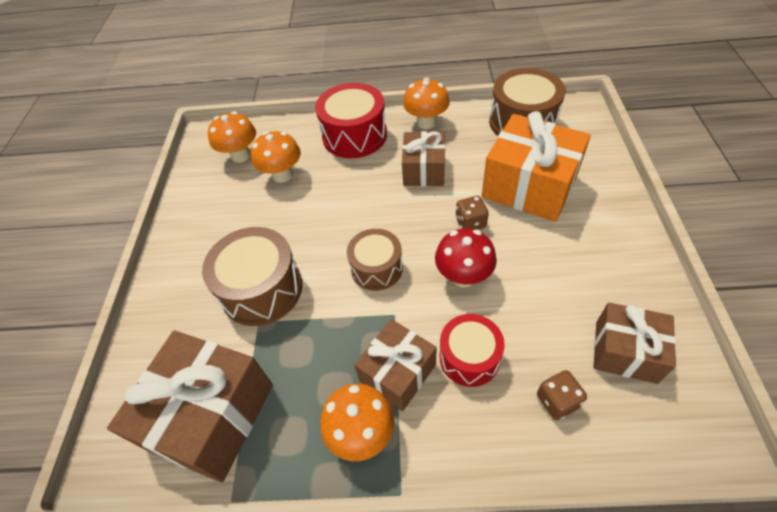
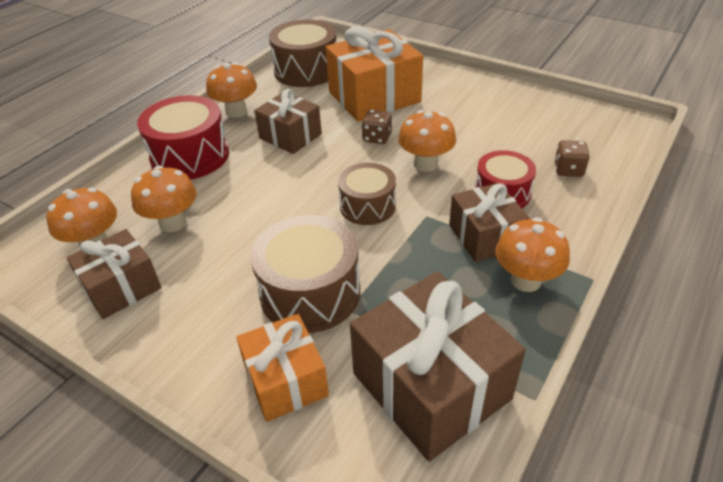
camera: 60 degrees left, 10 degrees down
red mushroom [435,228,497,287] -> orange mushroom [398,110,456,172]
brown gift [593,302,676,384] -> brown gift moved to [66,229,162,319]
none -> orange gift [236,314,329,422]

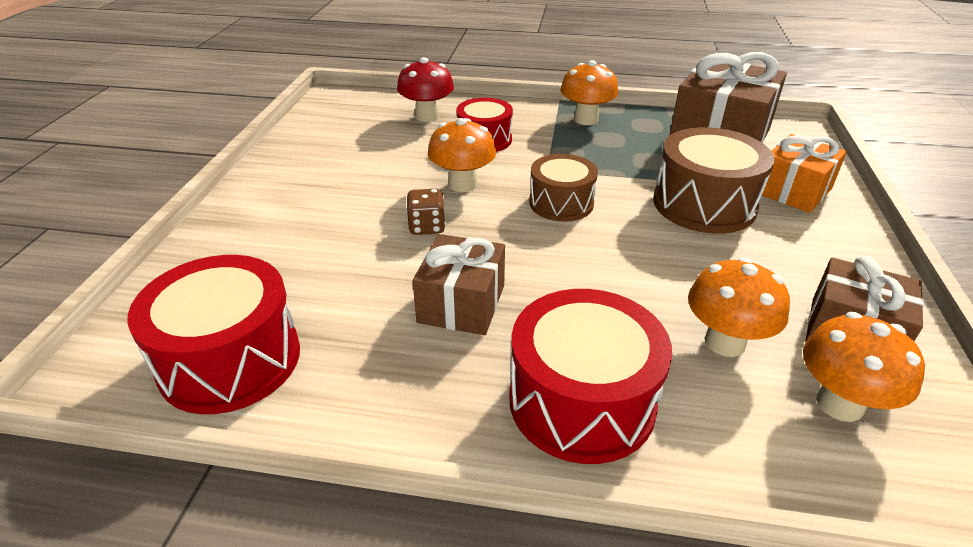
camera: 115 degrees left, 5 degrees down
orange mushroom [206,63,257,118] -> none
brown drum [269,20,337,87] -> red drum [127,255,300,414]
orange gift [326,26,423,122] -> none
brown gift [449,183,530,262] -> none
brown dice [554,140,589,177] -> red mushroom [397,57,454,122]

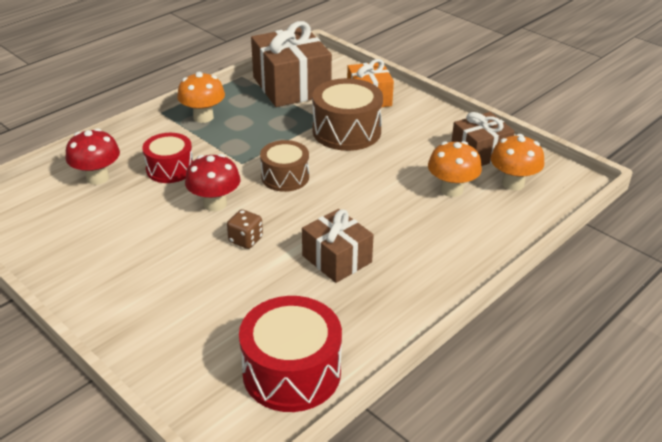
camera: 55 degrees left, 0 degrees up
orange mushroom [428,118,496,192] -> red mushroom [185,154,240,212]
red drum [509,289,672,464] -> none

